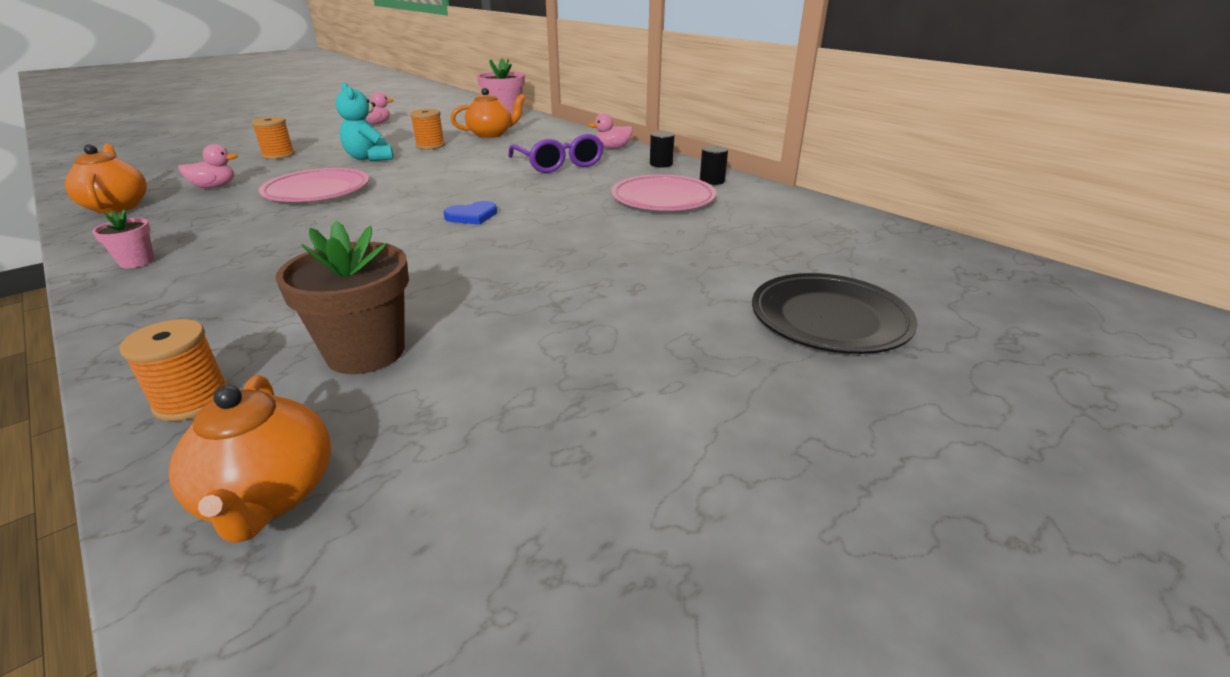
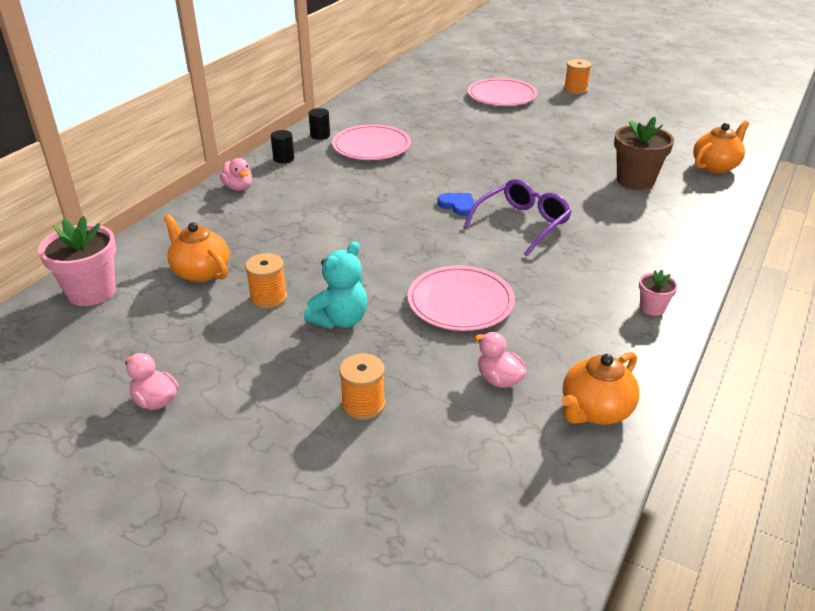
camera: 110 degrees left, 5 degrees up
orange spool [119,319,228,422] -> orange spool moved to [564,59,592,94]
purple glasses [508,134,604,173] -> purple glasses moved to [463,179,572,256]
black plate [752,273,918,354] -> pink plate [468,78,537,106]

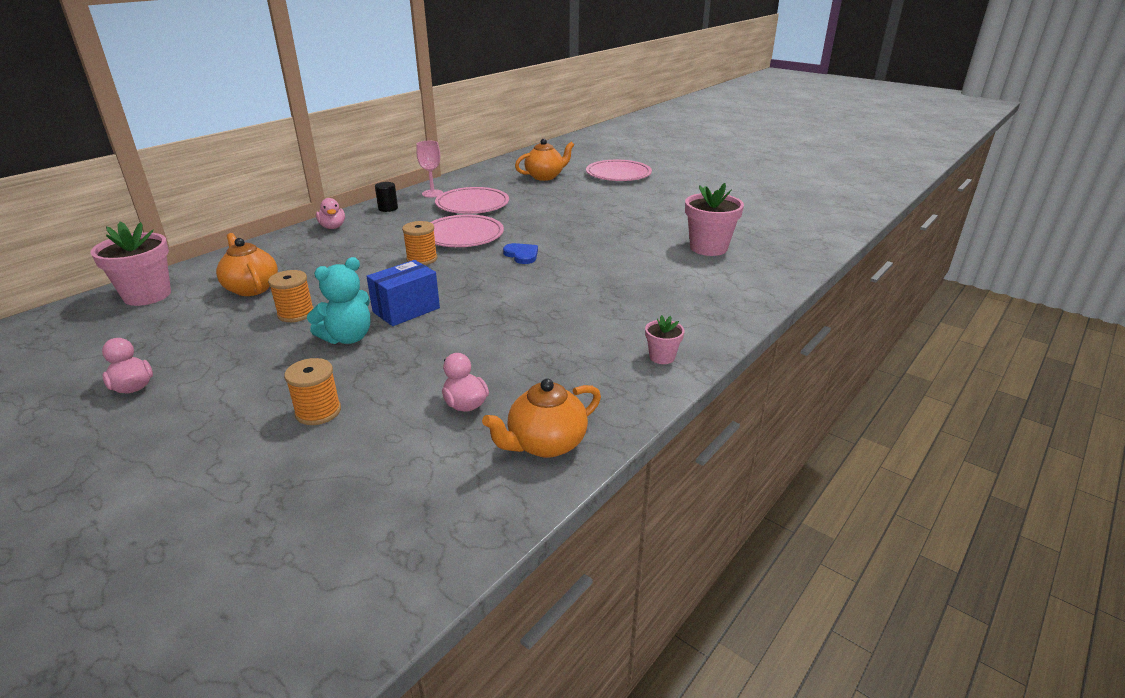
camera: 10 degrees right, 5 degrees down
black cylinder [309,108,330,140] -> pink goblet [416,141,443,197]
pink plate [408,265,515,331] -> pink plate moved to [430,215,504,247]
purple glasses [463,179,572,256] -> none
orange spool [564,59,592,94] -> orange spool moved to [402,221,437,265]
brown flower pot [614,117,674,190] -> pink flower pot [685,183,744,256]
orange teapot [693,121,749,174] -> orange teapot moved to [515,139,574,181]
none -> blue box [366,260,440,326]

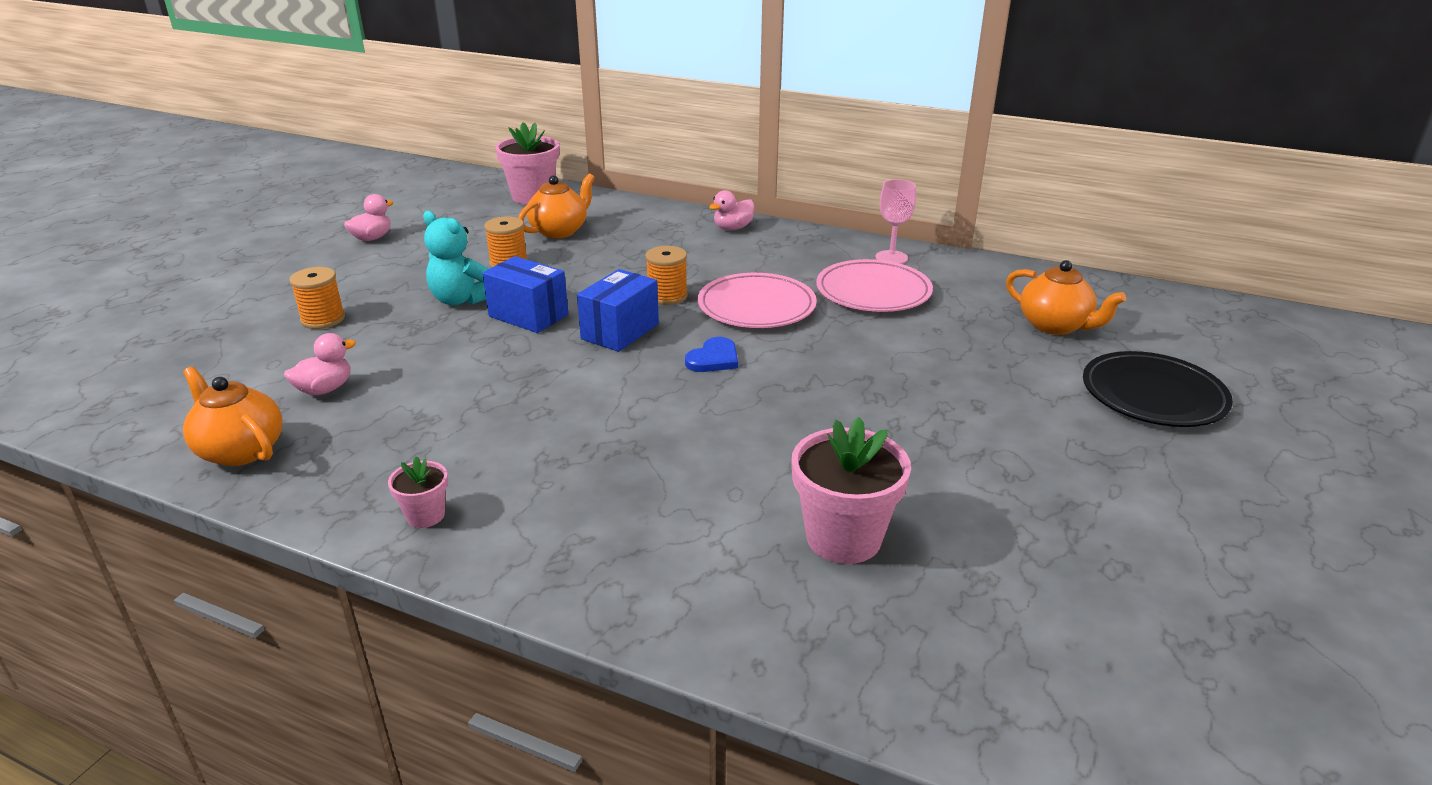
camera: 75 degrees right, 0 degrees up
black cylinder [375,182,398,212] -> none
pink plate [586,160,652,181] -> black plate [1083,351,1233,427]
none -> blue box [577,269,659,352]

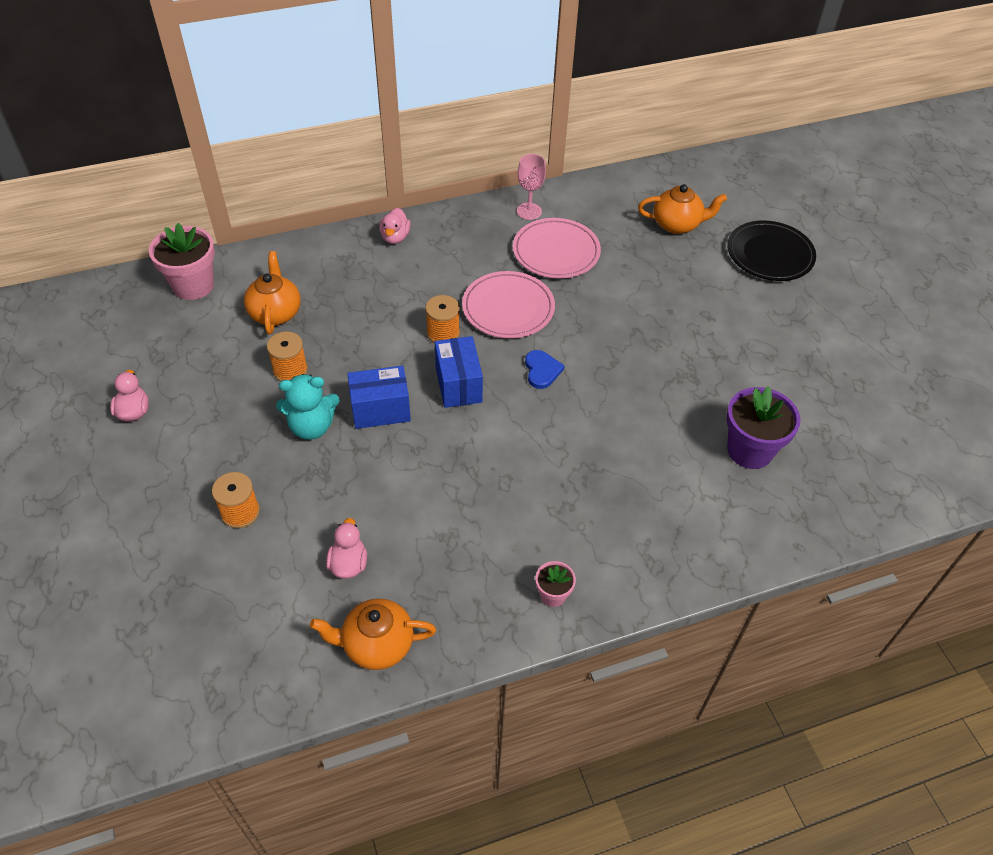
camera: 45 degrees left, 20 degrees up
pink flower pot [792,417,911,564] -> purple flower pot [726,386,801,469]

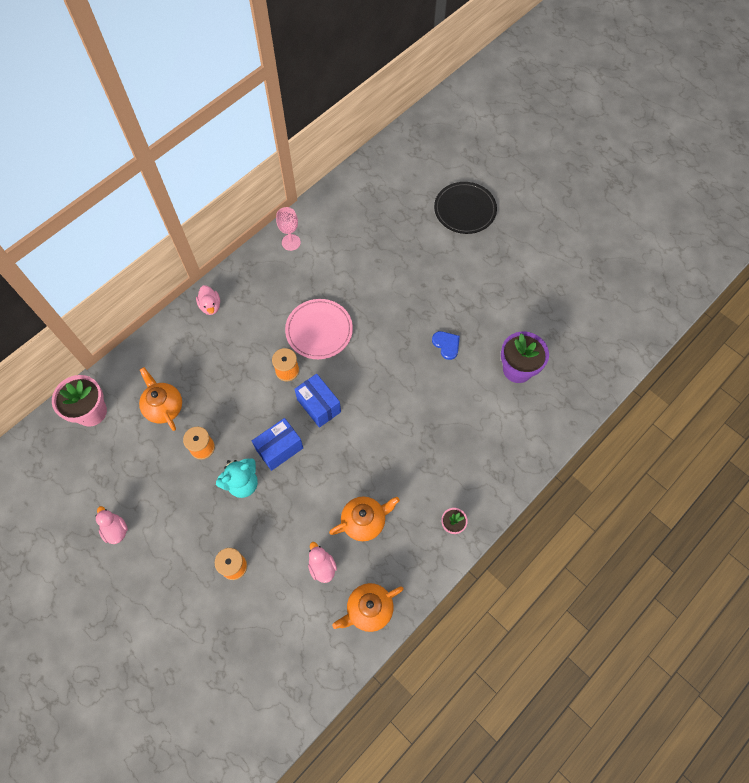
camera: 25 degrees left, 15 degrees up
pink plate [513,218,601,278] -> none
blue heart [525,350,565,389] -> blue heart moved to [432,331,460,360]
orange teapot [638,184,727,234] -> orange teapot moved to [329,496,400,541]

